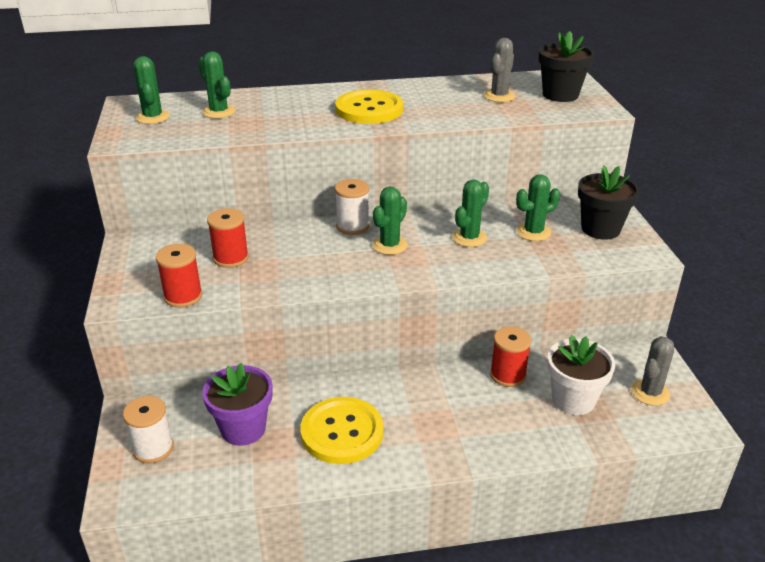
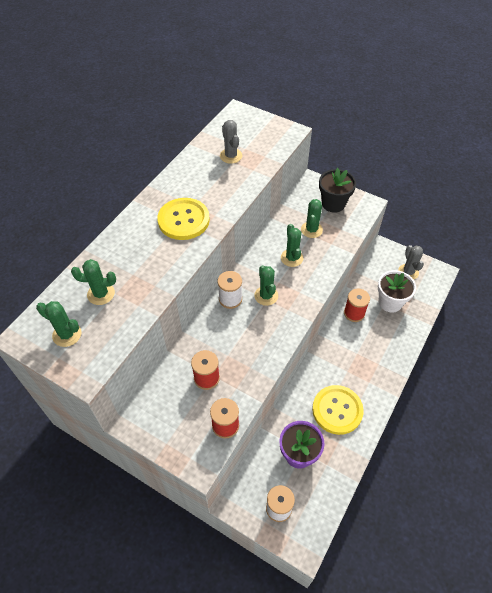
camera: 50 degrees left, 20 degrees up
black flower pot [539,31,595,102] -> none

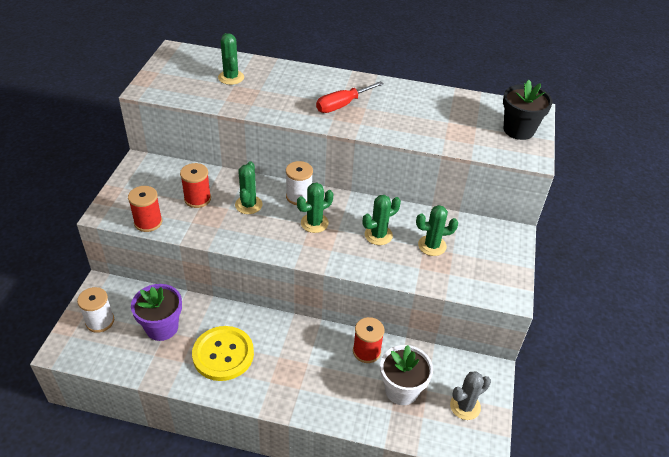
camera: 70 degrees right, 10 degrees down
green cactus [36,301,82,347] -> green cactus moved to [235,161,263,214]
yellow button [157,198,210,240] -> red screwdriver [316,81,384,113]
grey cactus [220,120,242,164] -> none
black flower pot [319,168,356,213] -> black flower pot moved to [503,80,553,140]

